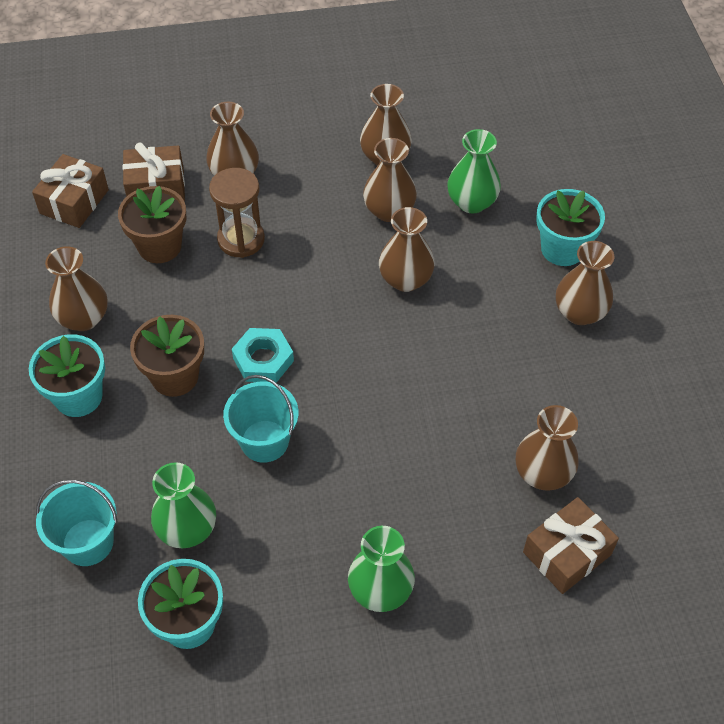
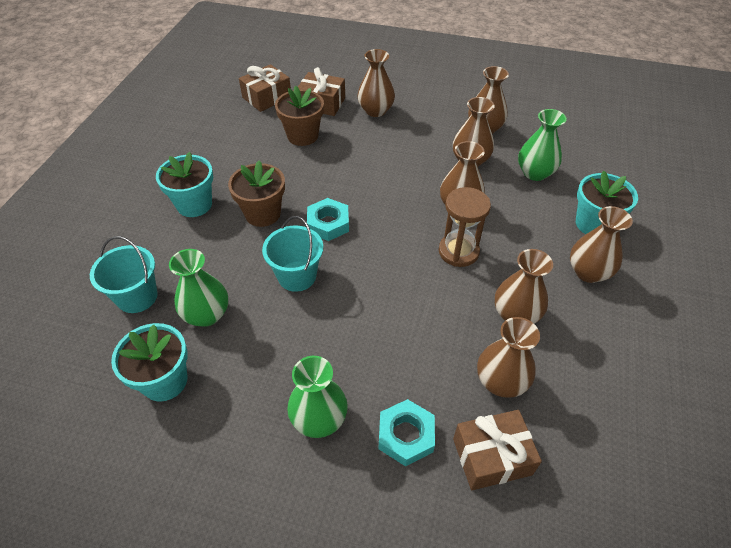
camera: 25 degrees right, 5 degrees down
brown vase [45,246,108,331] -> brown vase moved to [495,249,553,324]
brown hourglass [209,168,265,258] -> brown hourglass moved to [439,187,491,267]
none -> turquoise nut [378,399,435,466]

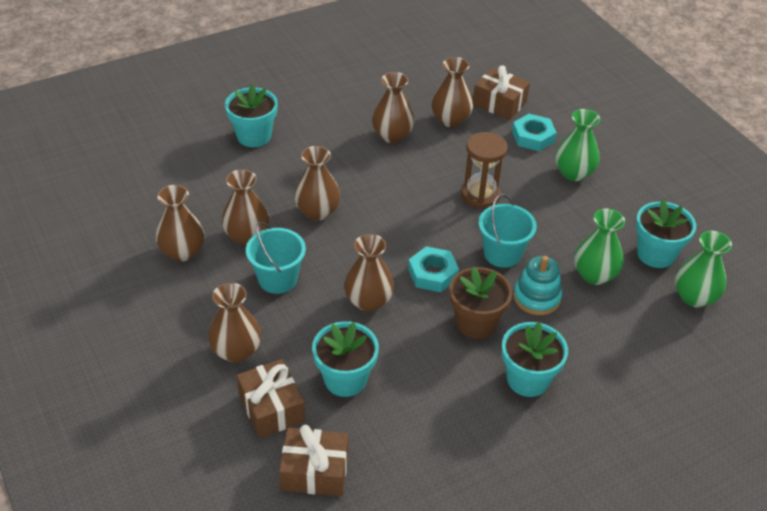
camera: 135 degrees left, 5 degrees down
turquoise bucket [90,236,158,313] -> turquoise bucket moved to [246,222,306,294]
brown flower pot [275,86,324,146] -> turquoise flower pot [312,321,379,397]
brown hourglass [439,187,491,267] -> brown hourglass moved to [461,132,508,209]
green vase [518,109,567,181] -> green vase moved to [675,231,732,308]
brown vase [570,206,633,283] -> brown vase moved to [344,234,394,312]
none -> turquoise stacking toy [513,256,562,315]

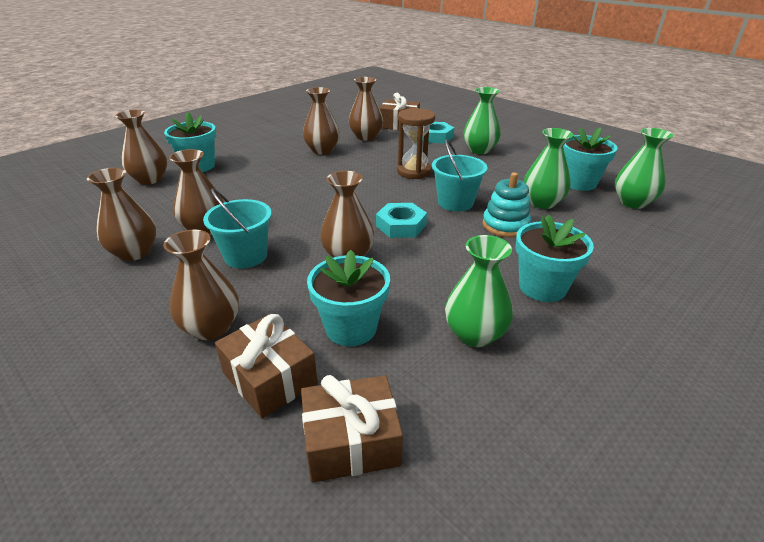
camera: 15 degrees left, 10 degrees down
brown vase [294,146,340,221] -> brown vase moved to [115,110,167,185]
brown flower pot [449,267,512,339] -> none
none -> green vase [445,235,513,347]

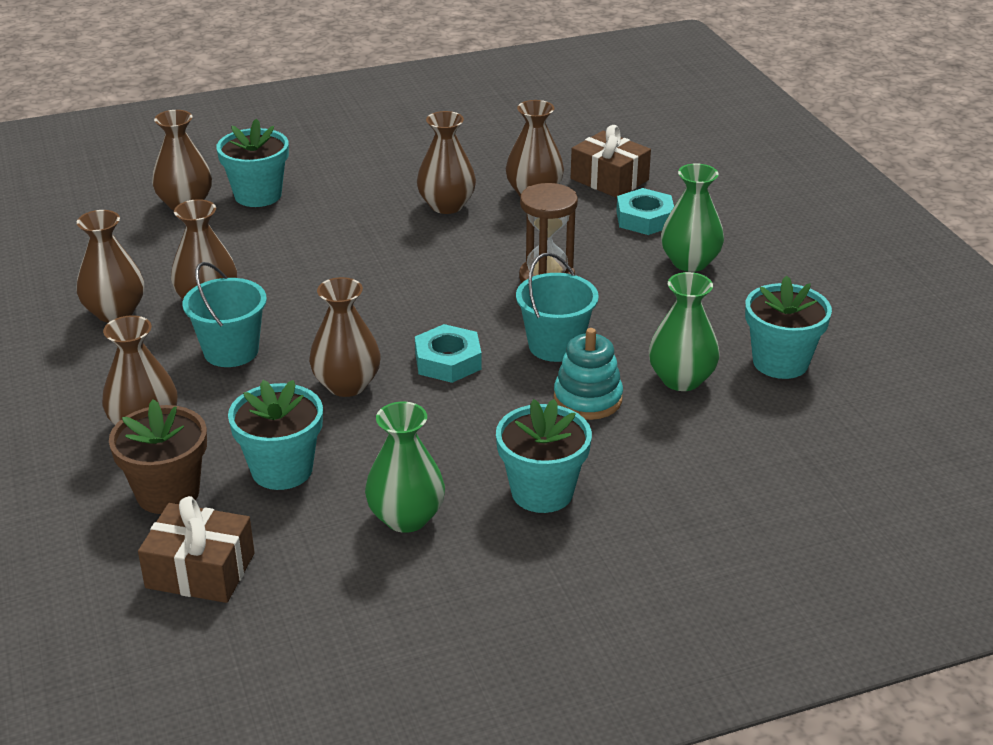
camera: 25 degrees right, 0 degrees up
brown gift [215,313,318,419] -> brown flower pot [109,399,207,514]
green vase [615,128,674,209] -> none

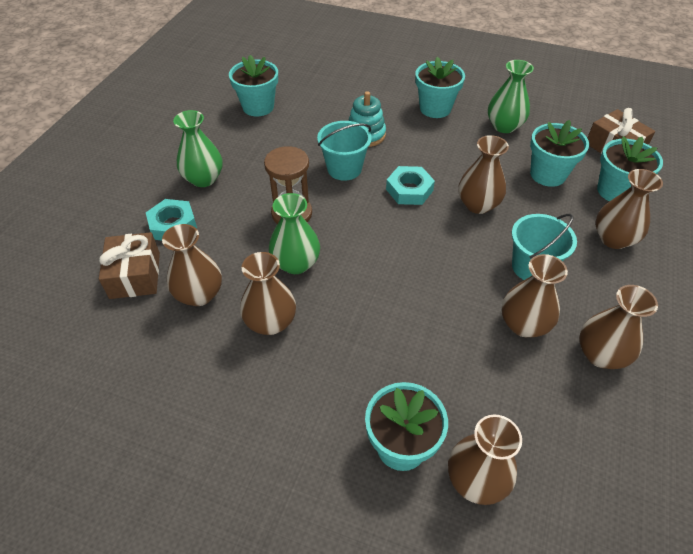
camera: 140 degrees left, 15 degrees up
brown flower pot [109,399,207,514] -> turquoise flower pot [597,136,663,201]
green vase [649,272,720,391] -> green vase moved to [269,193,320,274]

